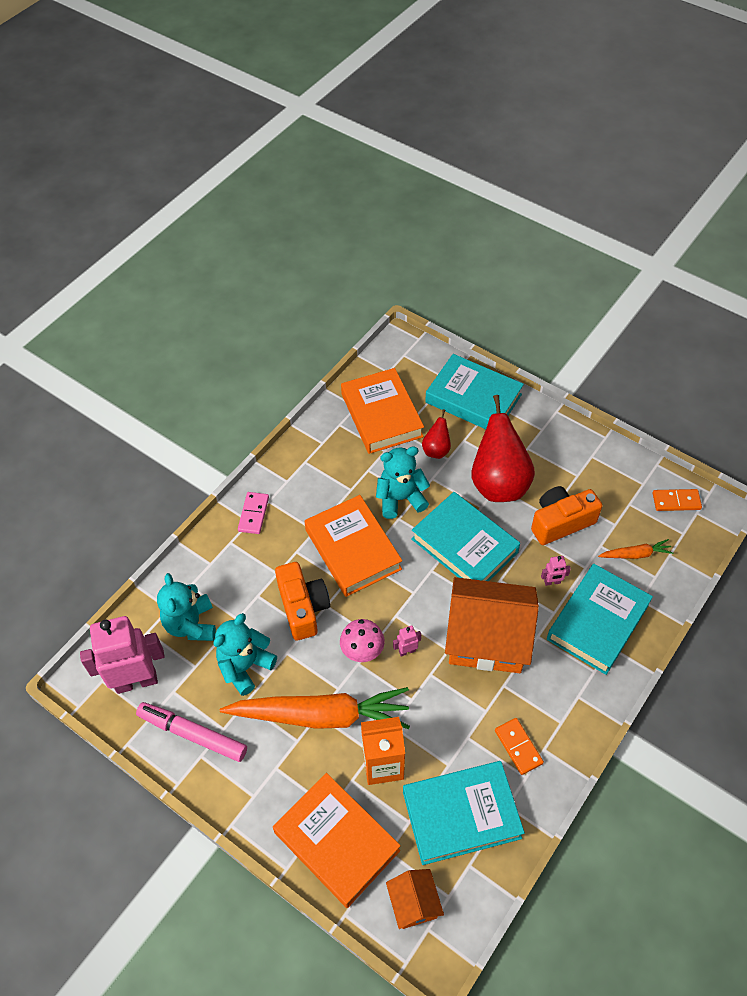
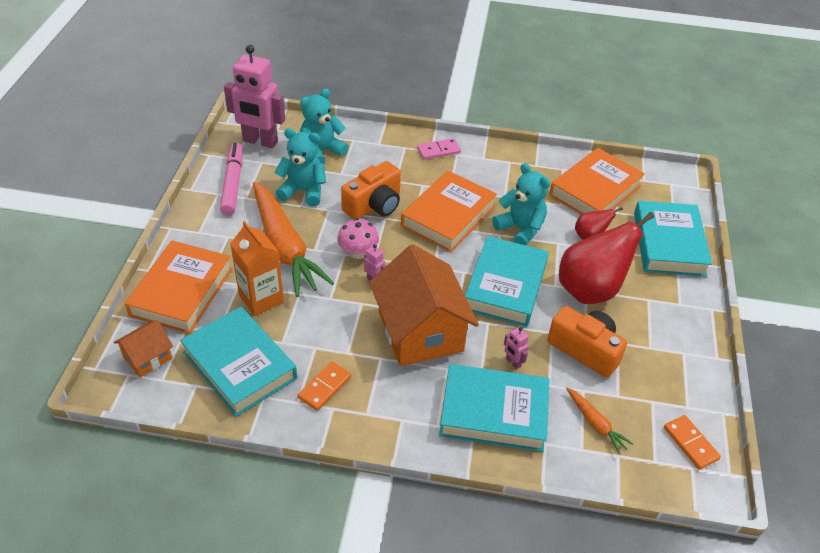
camera: 60 degrees right, 10 degrees down
pink robot [80,616,165,694] -> pink robot turned 150 degrees clockwise [224,45,285,148]

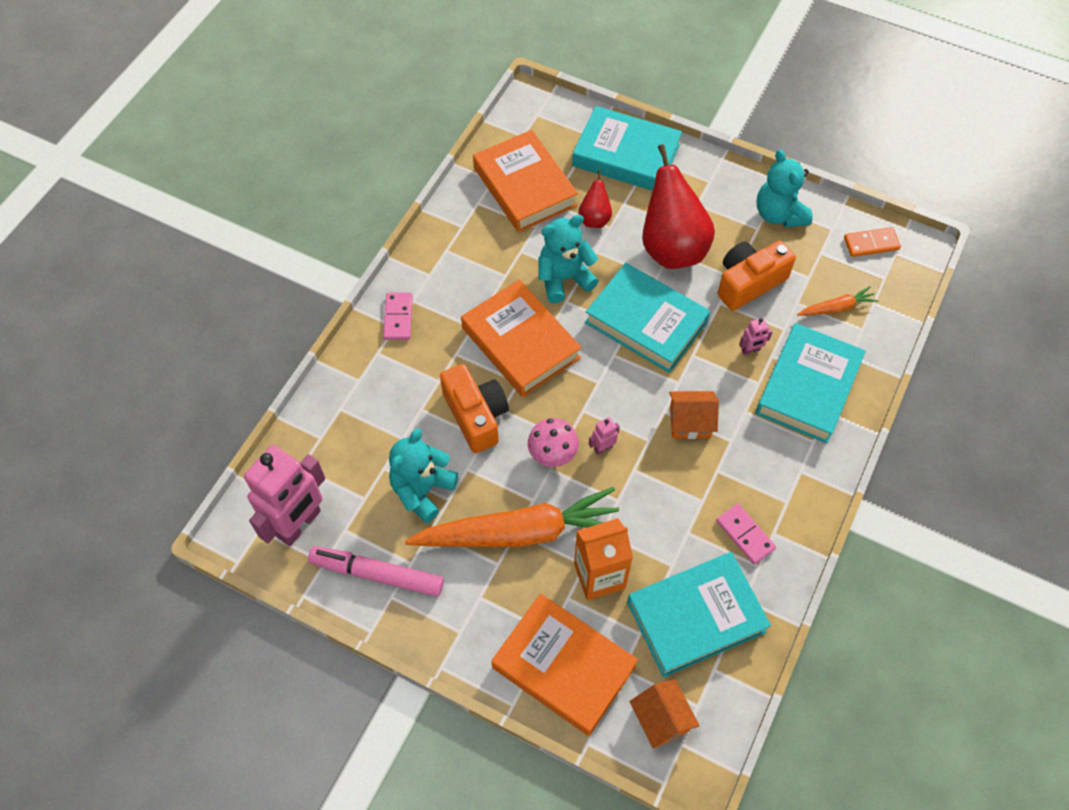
camera: 70 degrees left, 15 degrees up
orange domino [298,361,351,411] -> pink domino [716,504,776,564]
turquoise teddy bear [300,88,349,164] -> turquoise teddy bear moved to [757,149,813,227]
orange house [369,244,479,366] -> orange house [669,391,719,439], size x0.48

